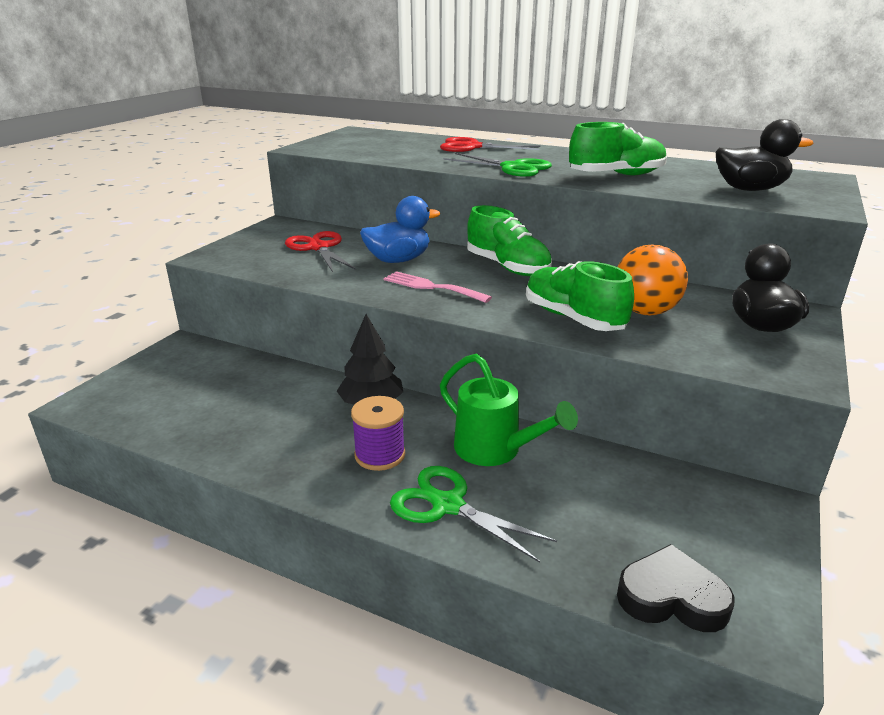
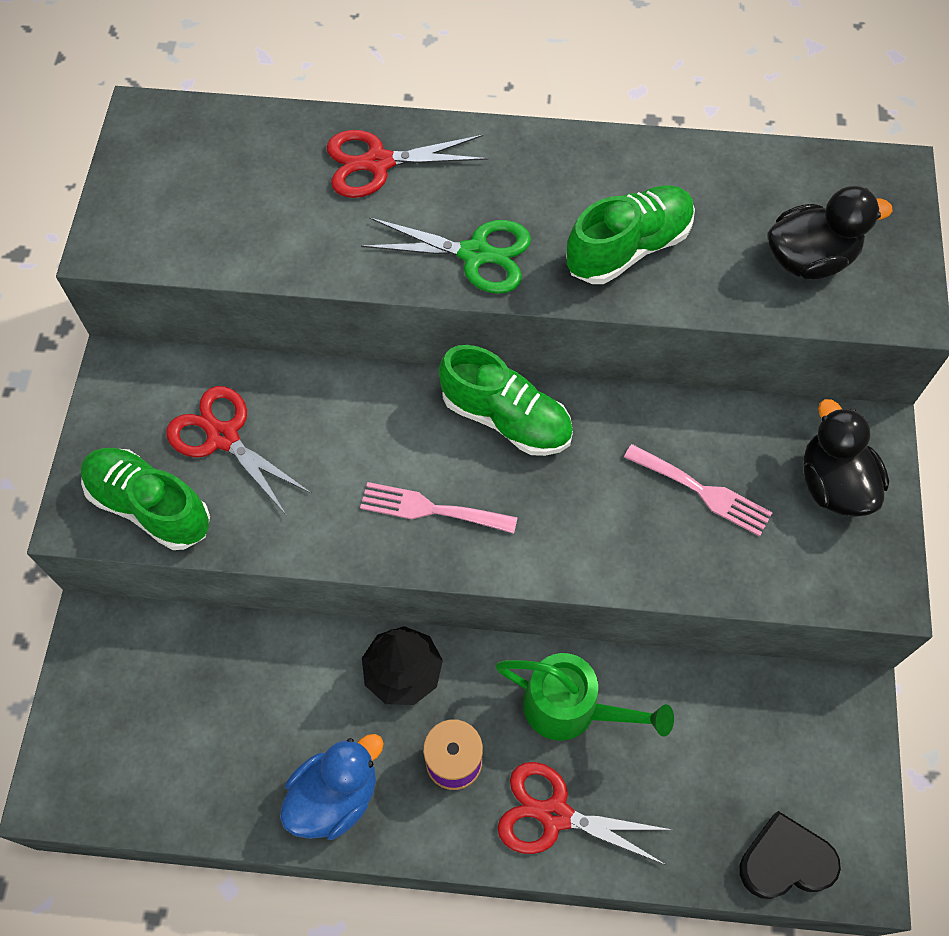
camera: 20 degrees left, 35 degrees up
blue duck [360,196,440,263] -> blue duck moved to [280,734,384,840]
green scissors [390,466,557,563] -> red scissors [498,762,672,865]
green shoe [526,261,634,331] -> green shoe moved to [81,448,210,550]
orange ball [618,245,688,315] -> pink fork [624,444,773,537]

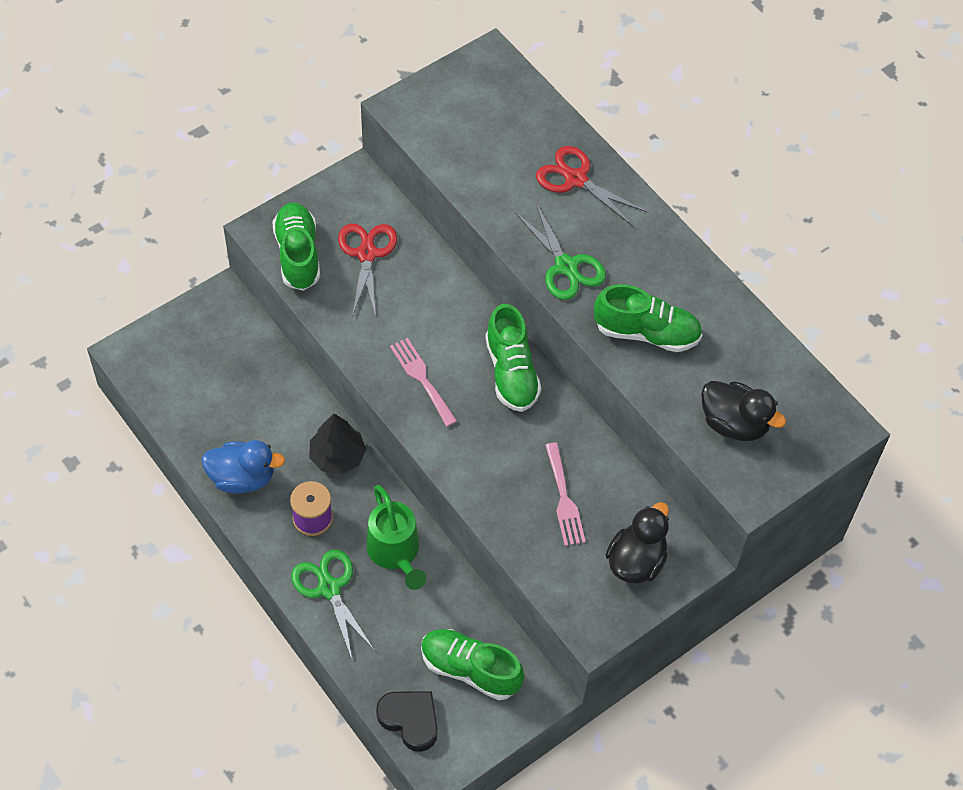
camera: 45 degrees right, 5 degrees down
red scissors [498,762,672,865] -> green scissors [291,549,375,659]
none -> green shoe [421,629,524,700]

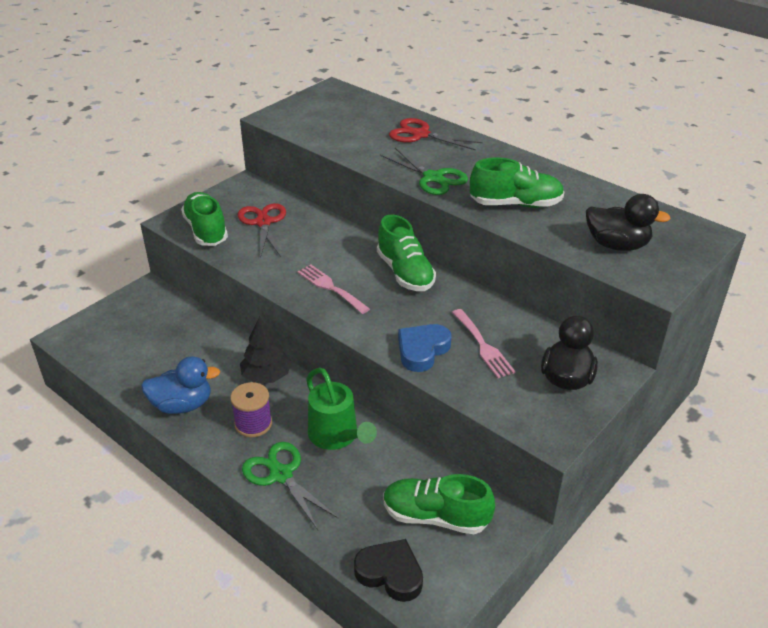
camera: 10 degrees left, 20 degrees down
none -> blue heart [398,324,451,372]

